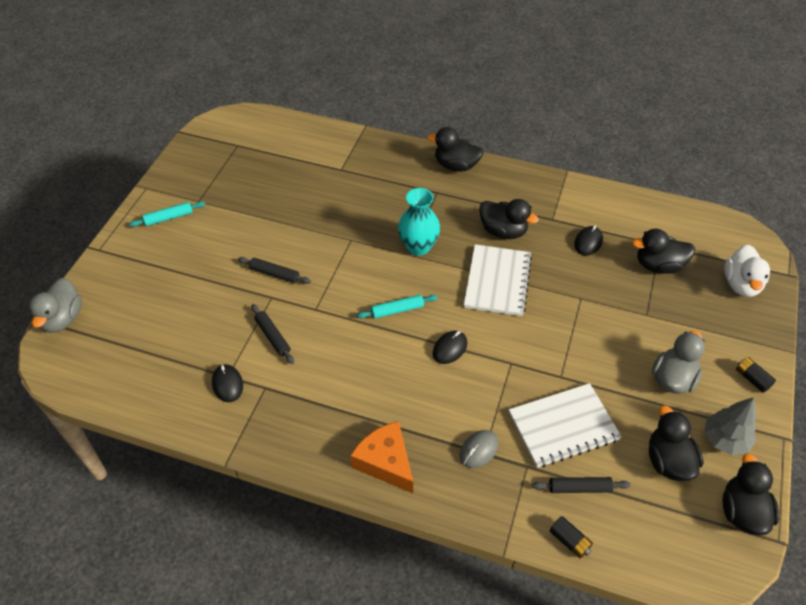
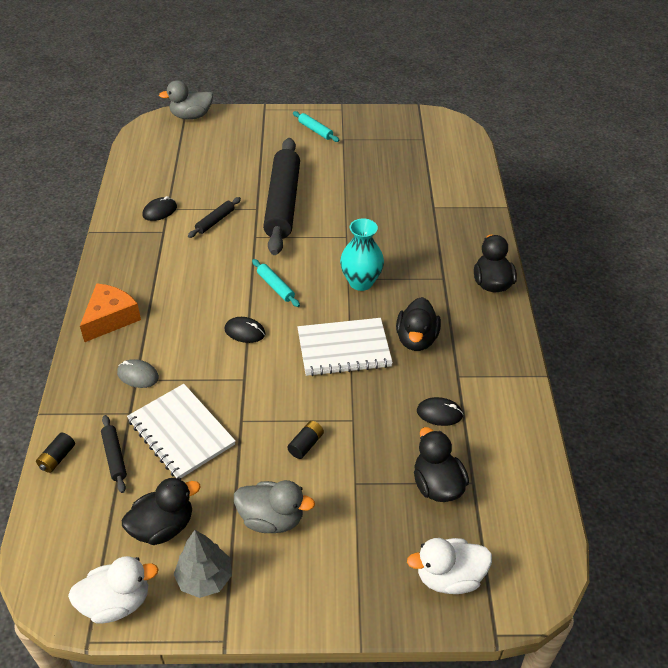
camera: 70 degrees right, 5 degrees down
black rolling pin [238,257,311,284] -> black rolling pin [263,138,300,255], size x2.43
black duck [722,453,779,536] -> white duck [68,556,159,623]
black battery [736,357,776,393] -> black battery moved to [287,421,324,459]

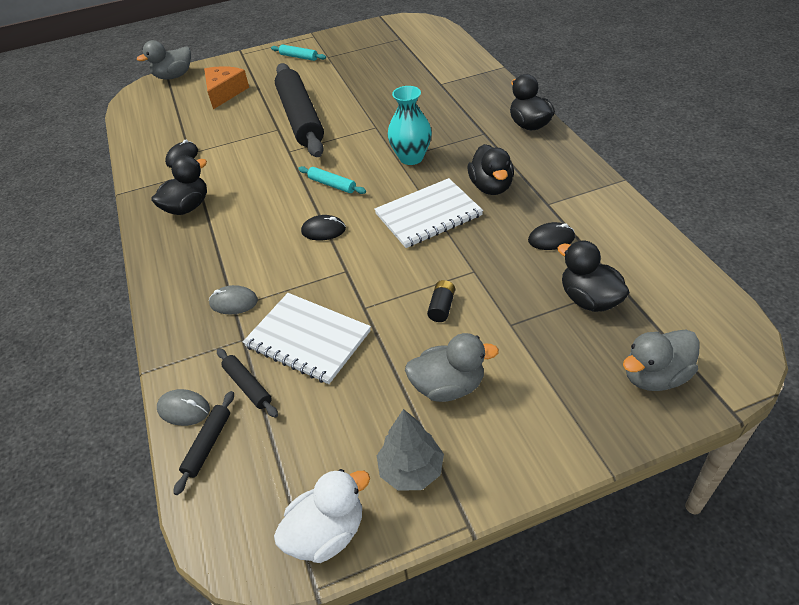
camera: 15 degrees left, 0 degrees up
black battery [36,432,75,473] -> grey mouse [157,389,210,426]
orange cheese [80,283,141,342] -> orange cheese moved to [204,66,249,109]
black duck [122,477,201,545] -> black duck moved to [151,156,207,215]
black rolling pin [188,197,241,238] -> black rolling pin moved to [174,391,234,495]
white duck [407,538,492,594] -> grey duck [623,329,700,391]

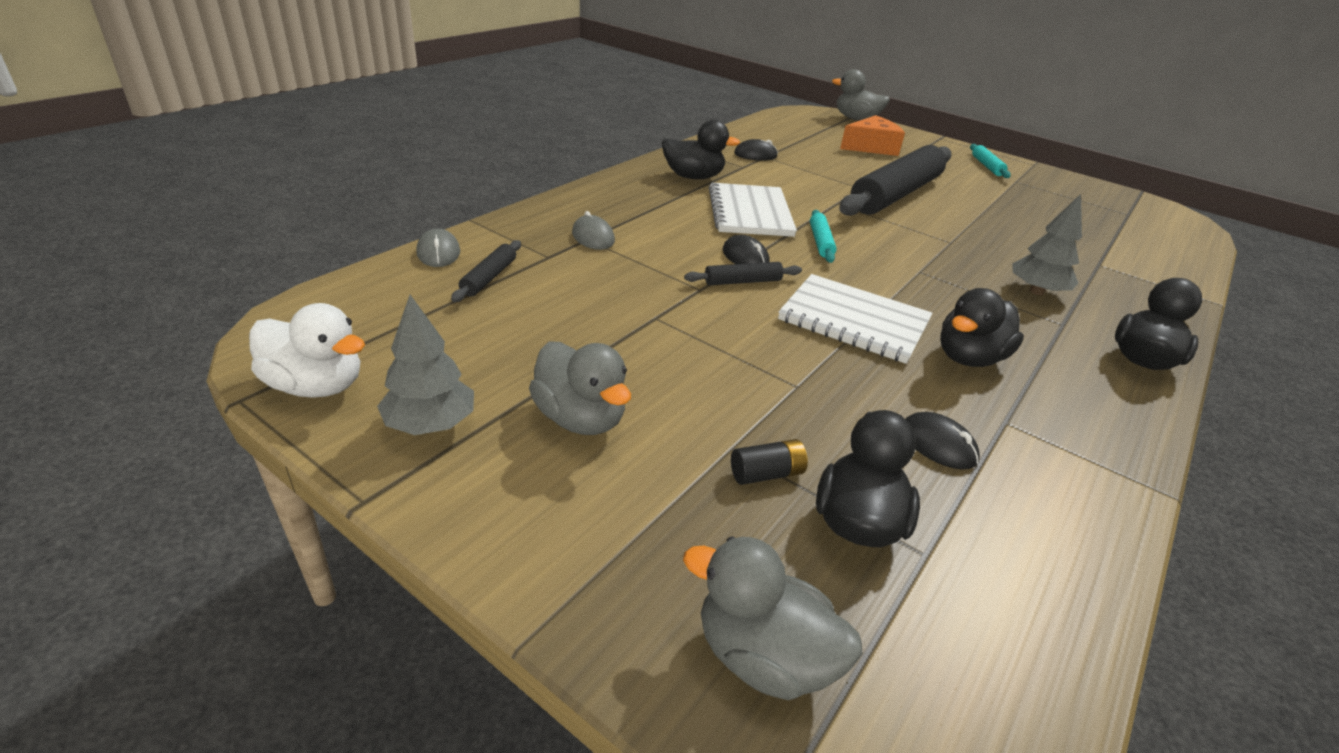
camera: 50 degrees right, 10 degrees down
black rolling pin [174,391,234,495] -> black rolling pin moved to [684,262,802,285]
white notebook [243,293,371,384] -> white notebook moved to [709,183,797,237]
turquoise vase [388,86,432,165] -> none
black battery [427,280,455,322] -> black battery moved to [731,439,808,485]
none -> grey tree [1012,194,1082,295]

